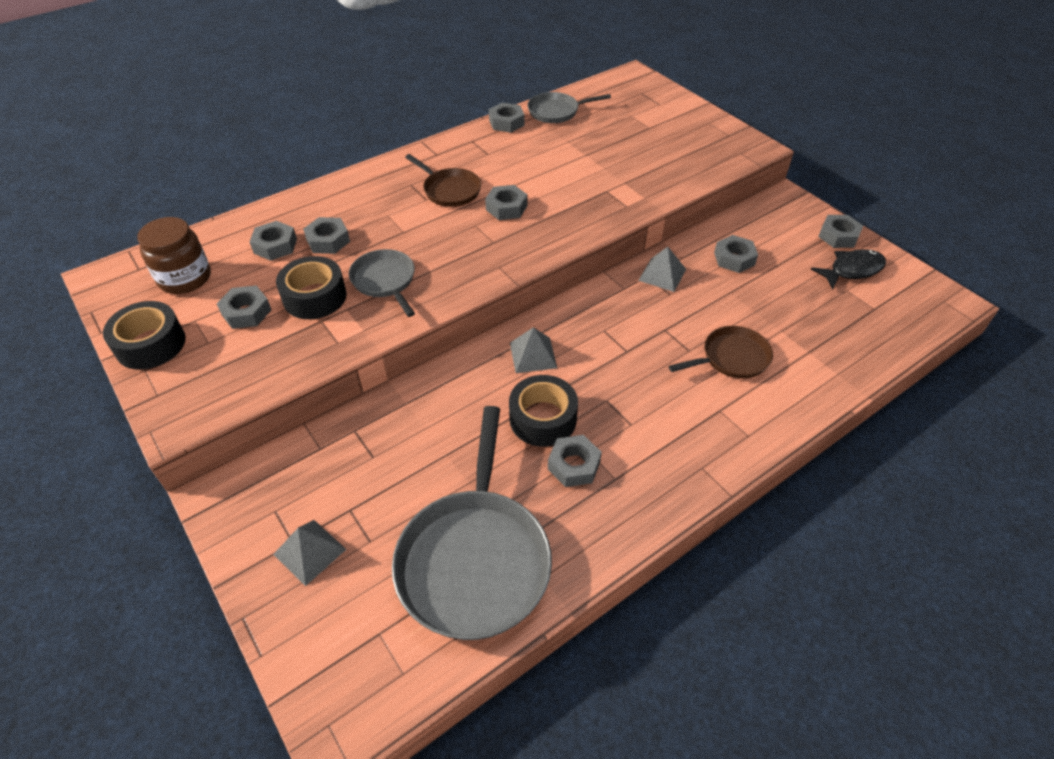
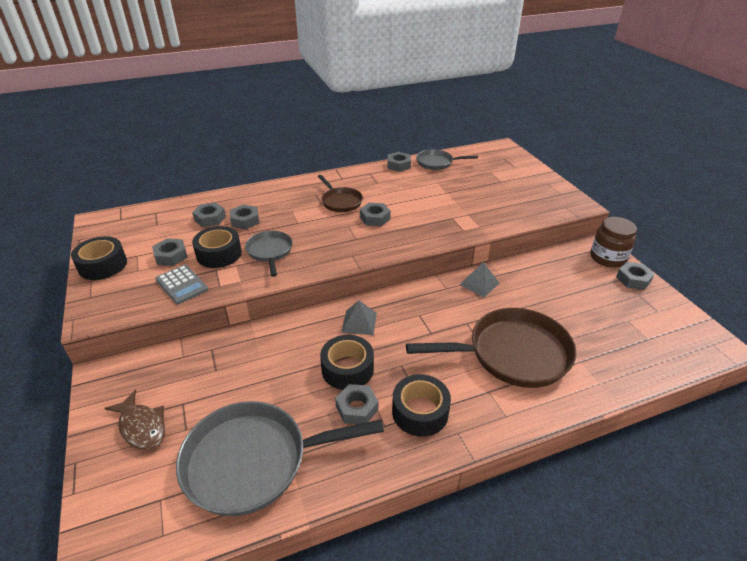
camera: 15 degrees right, 10 degrees down
brown jar [138,217,211,294] -> brown jar moved to [590,217,637,268]
grey pyramid [273,520,346,586] -> brown fish [104,390,165,450]
grey pan [392,406,552,640] -> grey pan turned 60 degrees clockwise [176,401,384,516]
brown pan [669,326,773,379] -> brown pan [406,308,577,388], size x1.86
grey nut [714,235,758,273] -> none
black fish [811,249,886,289] -> none
none -> grey calculator [155,265,208,305]
none -> black tape [392,374,451,437]

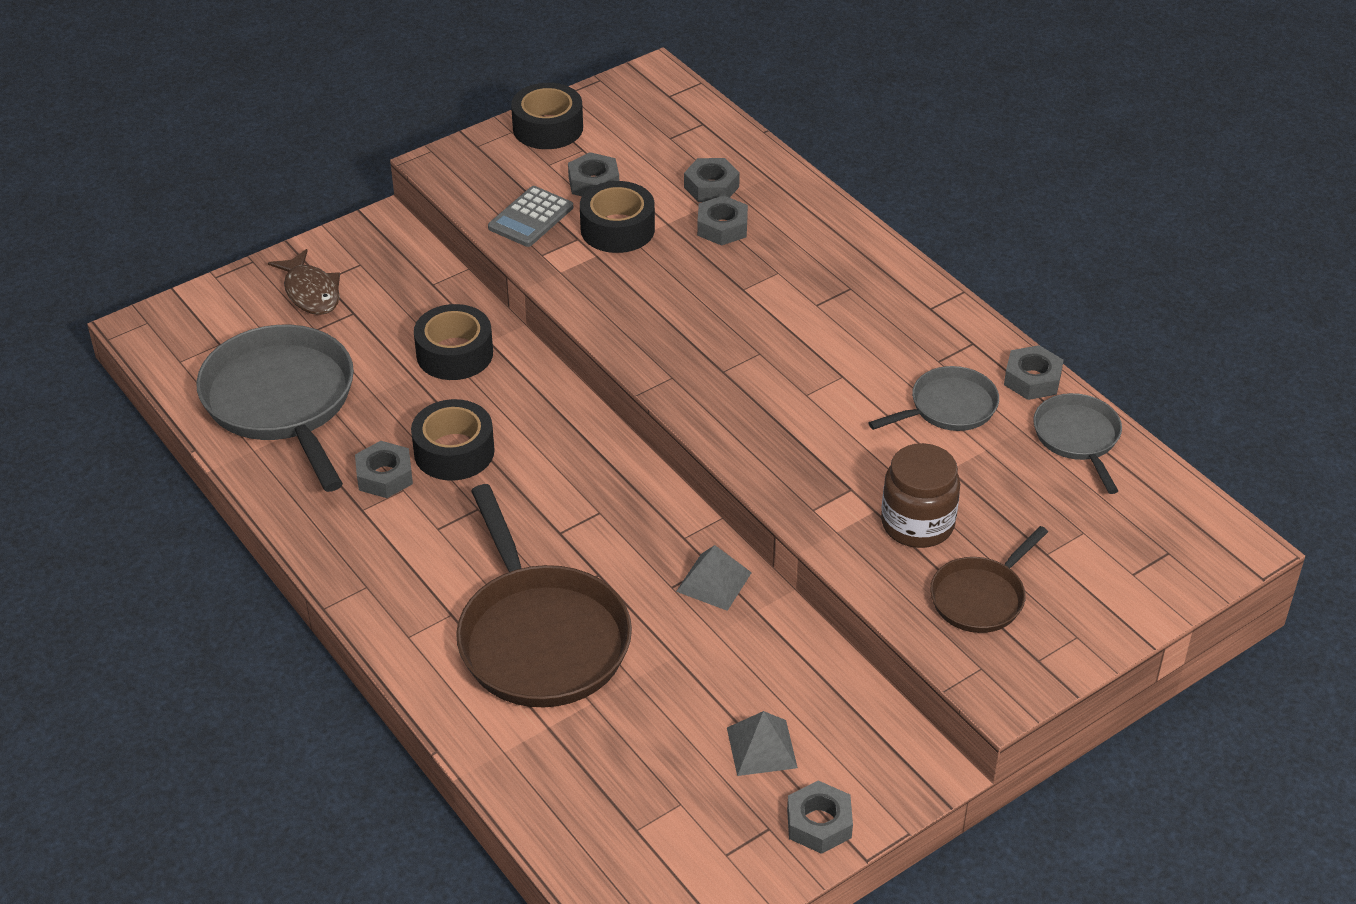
camera: 75 degrees right, 5 degrees up
brown fish [104,390,165,450] -> brown fish turned 60 degrees counterclockwise [268,249,340,315]
grey pan [245,231,292,277] -> grey pan moved to [869,366,999,431]
brown pan [318,175,363,212] -> brown pan moved to [930,526,1048,633]
grey pyramid [341,300,377,335] -> grey pyramid moved to [727,711,798,776]
grey nut [360,203,391,226] -> none
black tape [392,374,451,437] -> black tape moved to [414,304,493,380]
brown jar [590,217,637,268] -> brown jar moved to [881,443,960,548]

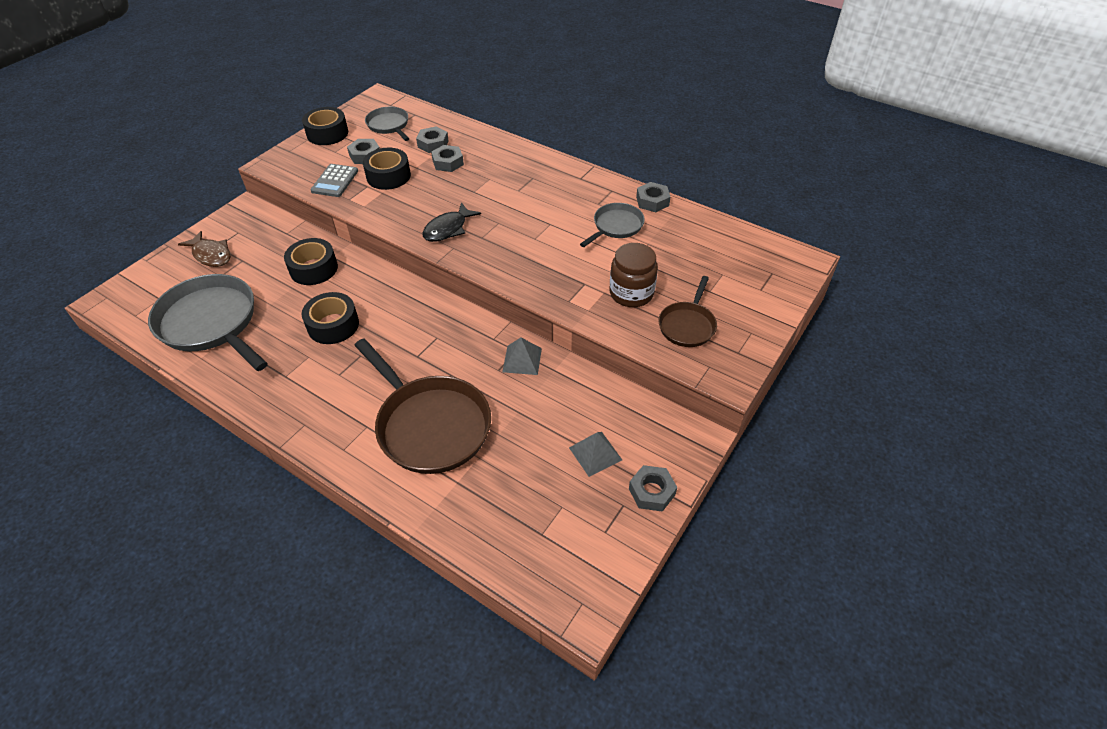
camera: 20 degrees left, 5 degrees up
grey nut [355,441,413,498] -> none
grey pan [1033,393,1122,494] -> grey pan moved to [365,107,409,141]
none -> black fish [422,202,481,242]

